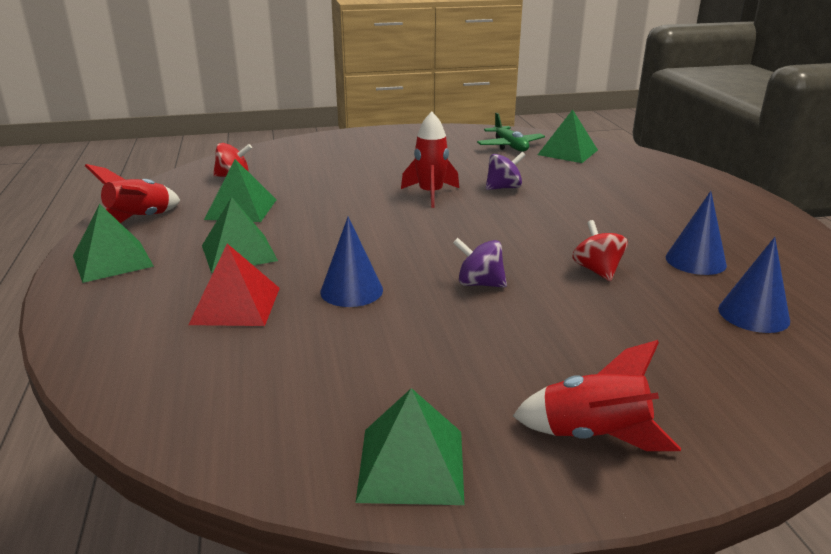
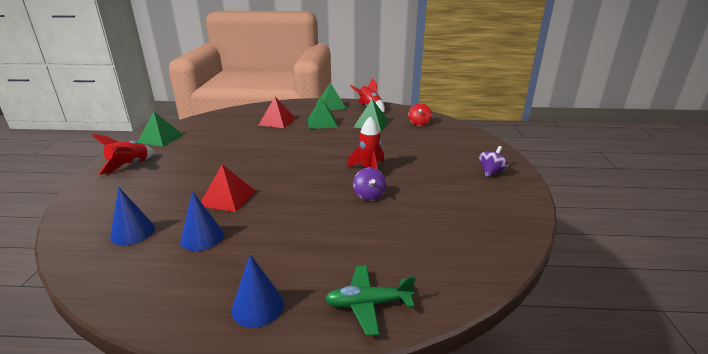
camera: 105 degrees right, 0 degrees up
blue cone [320,217,383,307] -> blue cone moved to [231,254,284,328]
purple spinning top [453,238,507,288] -> purple spinning top moved to [479,146,509,177]
green plane [477,113,545,151] -> green plane moved to [325,265,415,336]
green pyramid [538,109,598,163] -> none
red spinning top [572,220,628,281] -> red pyramid [201,164,255,212]

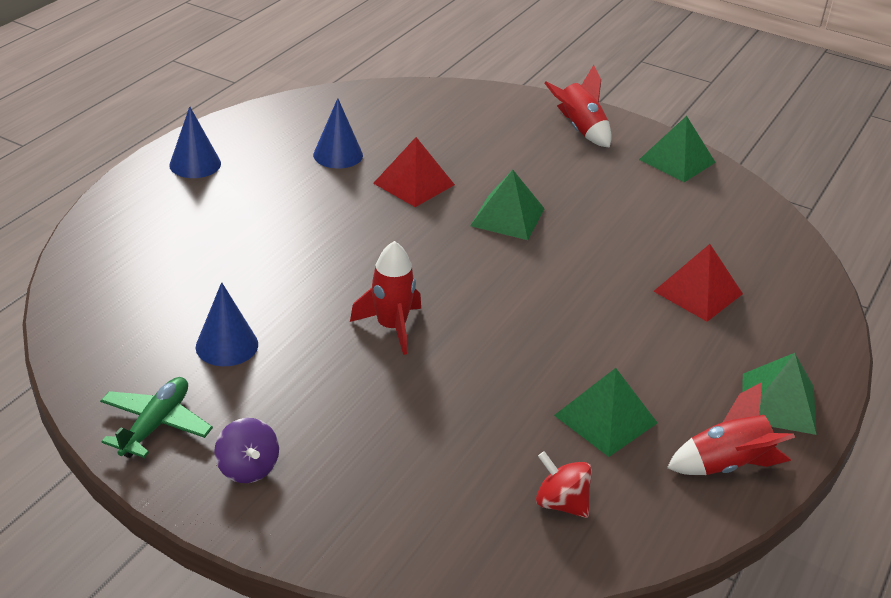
camera: 115 degrees right, 10 degrees up
blue cone [110,187,155,245] -> blue cone moved to [196,282,258,366]
green pyramid [308,98,338,129] -> green pyramid moved to [470,170,545,240]
green plane [325,265,415,336] -> green plane moved to [100,377,213,458]
purple spinning top [353,168,386,201] -> none

